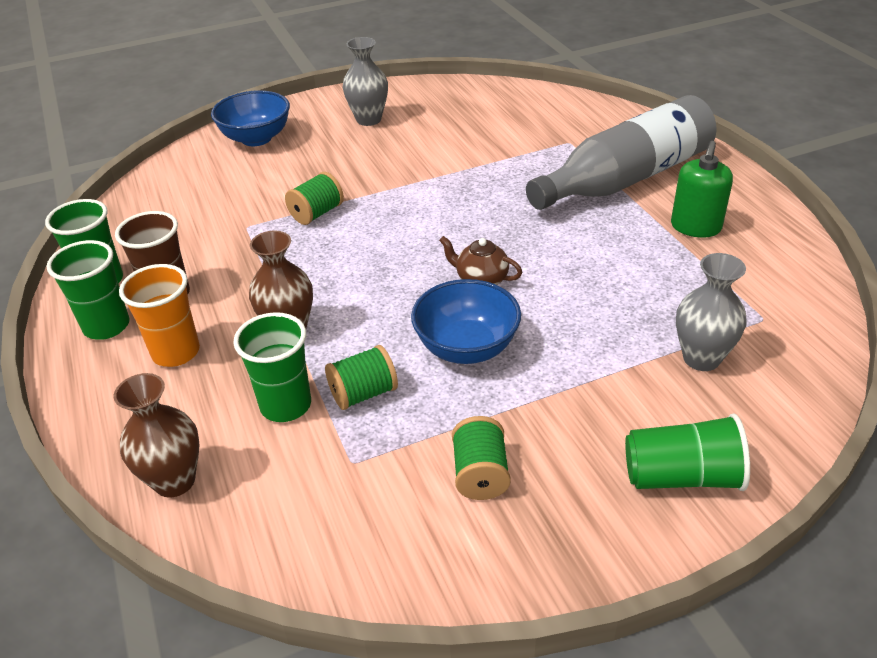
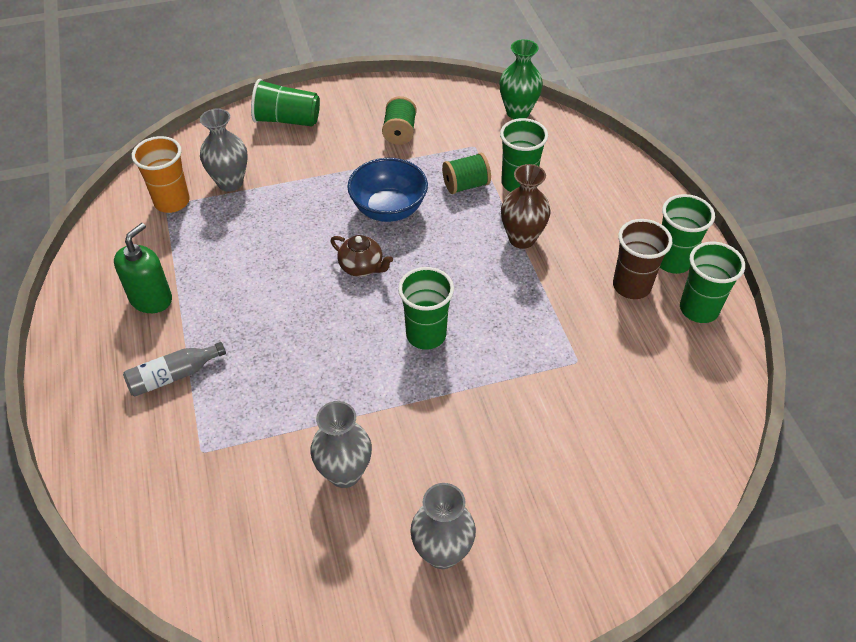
camera: 175 degrees left, 10 degrees up
brown vase [114,373,200,498] -> none
orange cup [119,264,200,367] -> orange cup moved to [132,136,190,213]
blue bowl [211,90,290,146] -> none
green spool [285,172,344,225] -> none
grey bottle [526,95,716,210] -> grey bottle [123,342,226,396], size x0.43
none -> grey vase [310,401,372,488]
none -> green cup [398,267,454,350]
none -> green vase [499,39,543,119]

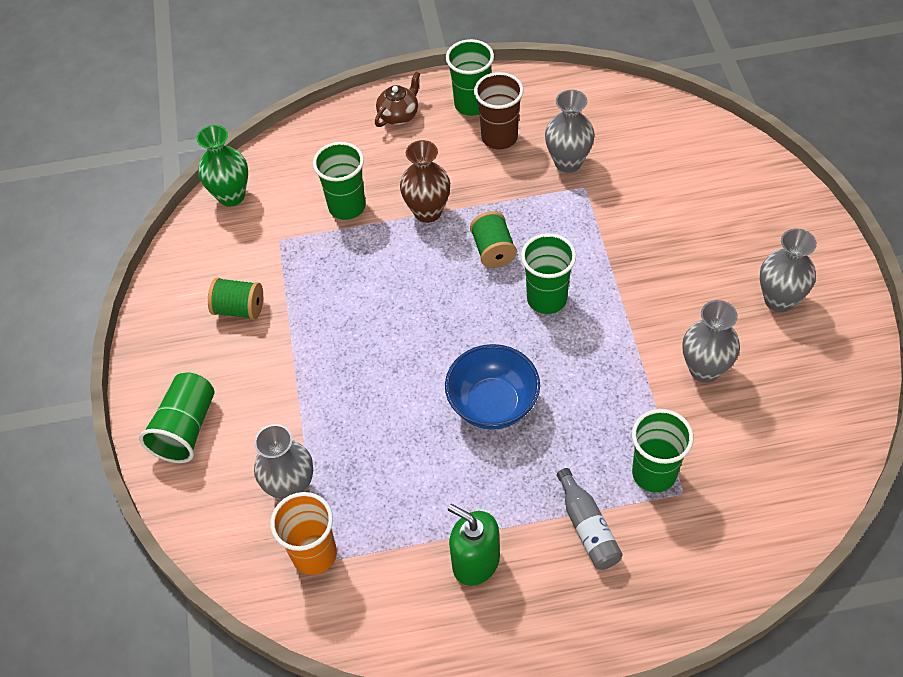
camera: 80 degrees left, 5 degrees up
brown teapot [330,235,393,277] -> brown teapot moved to [375,71,421,127]
blue bowl [347,158,428,222] -> blue bowl moved to [445,344,540,430]
green spool [442,153,491,194] -> green spool moved to [470,211,517,268]
green cup [680,242,745,323] -> green cup moved to [632,409,694,492]
none -> grey vase [545,90,595,173]

